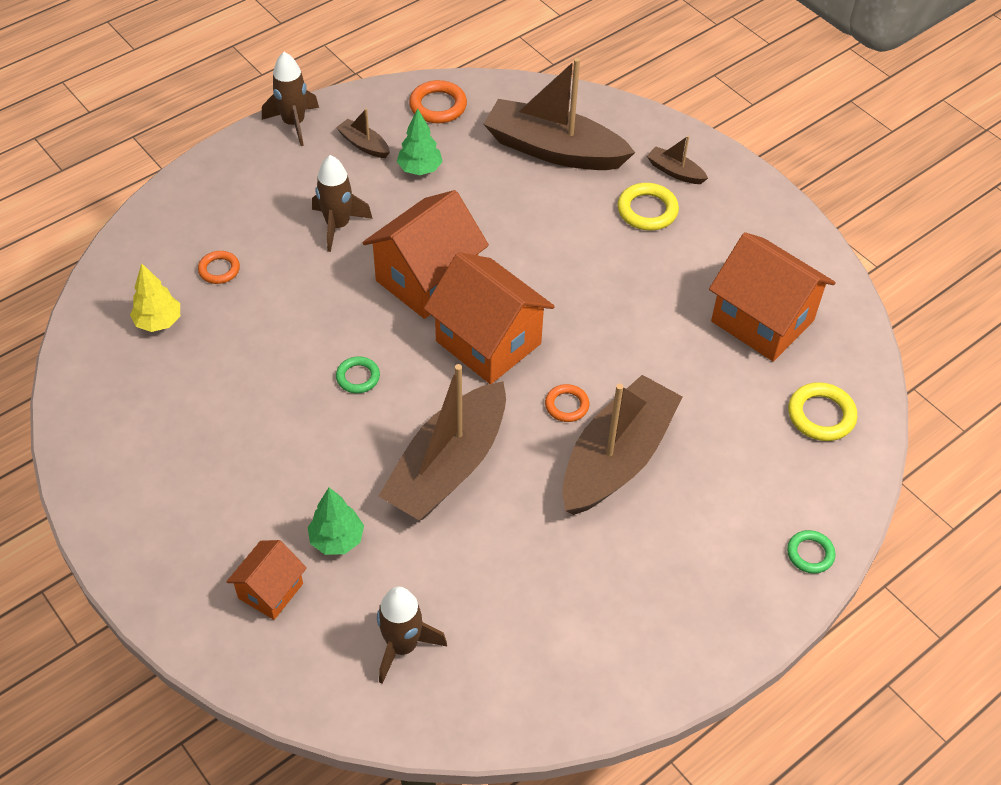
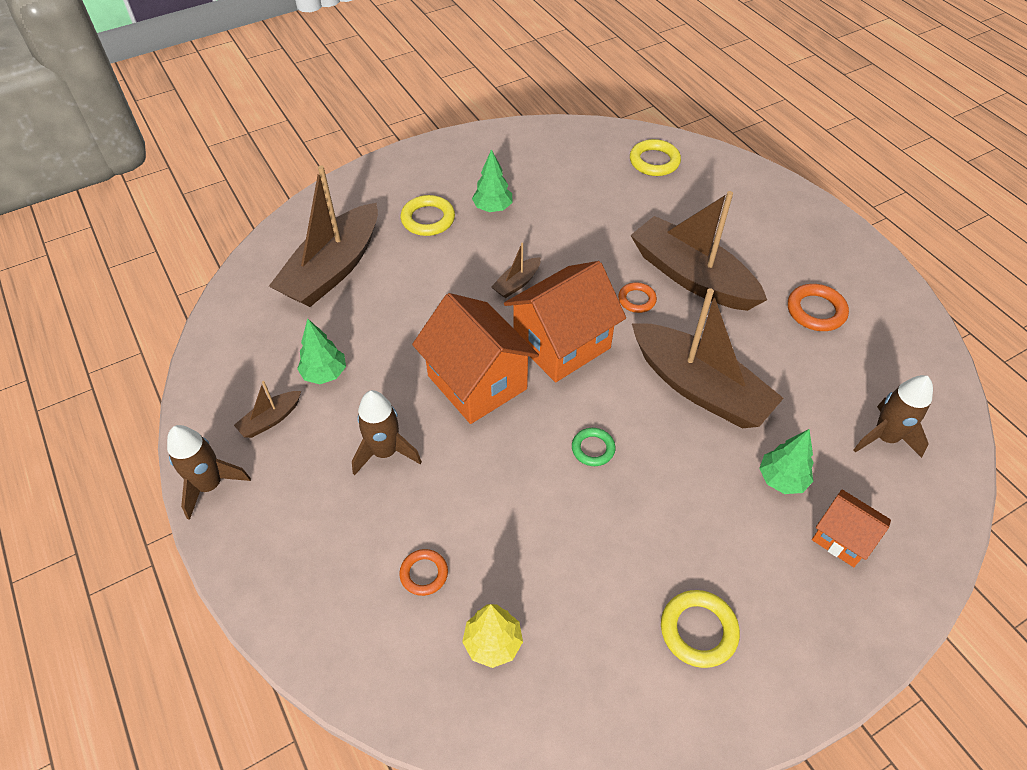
camera: 80 degrees left, 0 degrees up
orange ring [409,80,467,123] -> orange ring moved to [788,284,849,331]
brown boat [647,136,708,184] -> brown boat moved to [491,243,541,298]
orange house [709,232,836,362] -> none
green ring [787,530,835,573] -> none
none -> green tree [472,149,513,212]
none -> yellow ring [661,590,740,668]

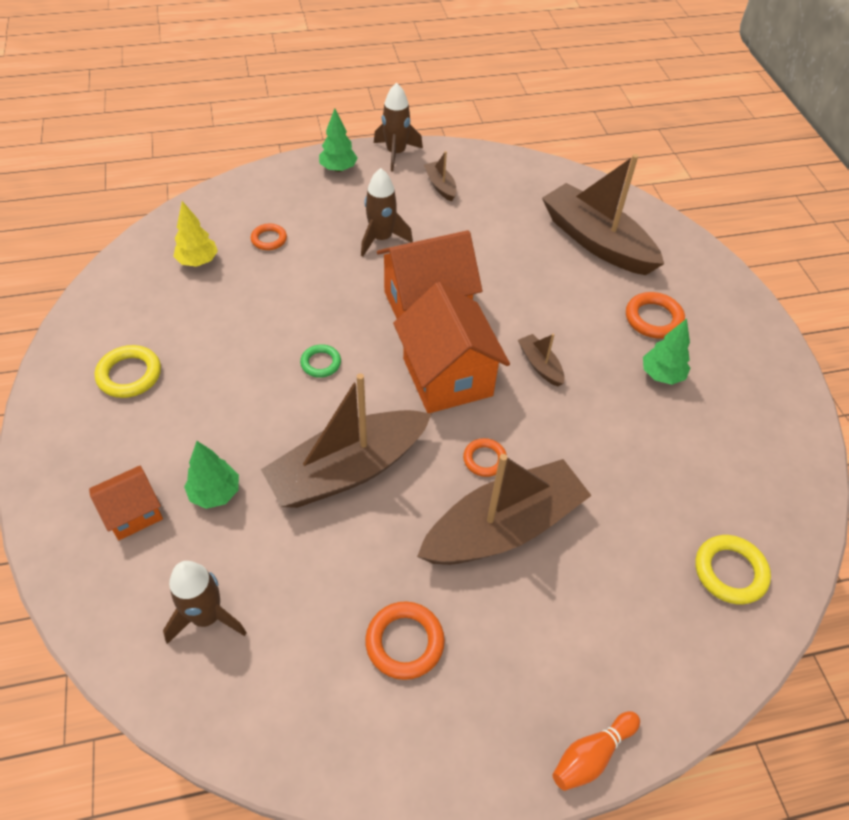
camera: 105 degrees right, 0 degrees up
green tree [297,319,346,384] -> green tree moved to [319,109,358,172]
yellow ring [401,195,455,236] -> orange ring [626,292,685,339]
none -> orange bowling pin [552,711,640,791]

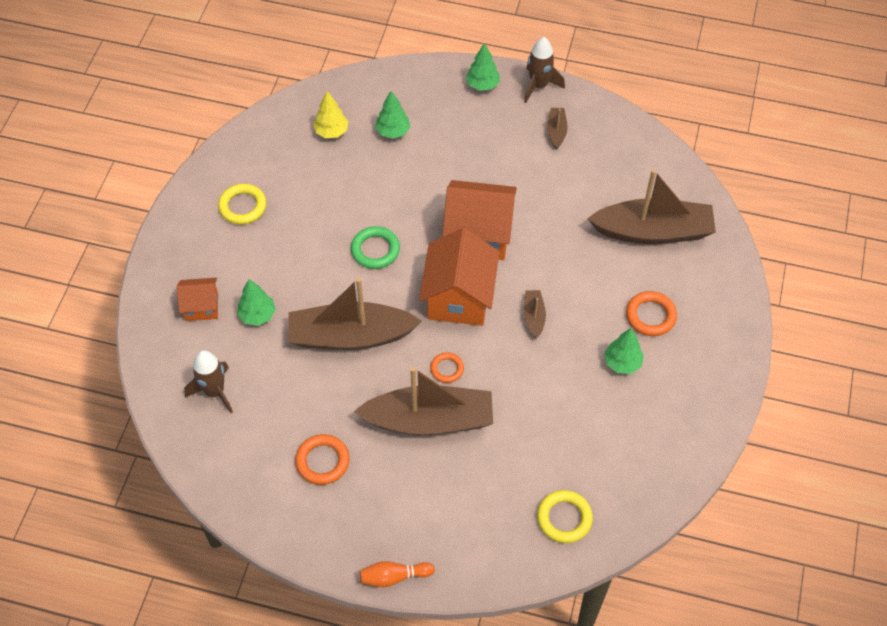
camera: 30 degrees right, 5 degrees up
orange ring [251,224,287,250] -> green tree [375,91,410,139]
green ring [300,344,341,378] -> green ring [351,226,400,269], size x1.54
brown rocket [361,168,413,256] -> none
brown boat [542,154,664,275] -> brown boat turned 105 degrees clockwise [587,169,716,244]

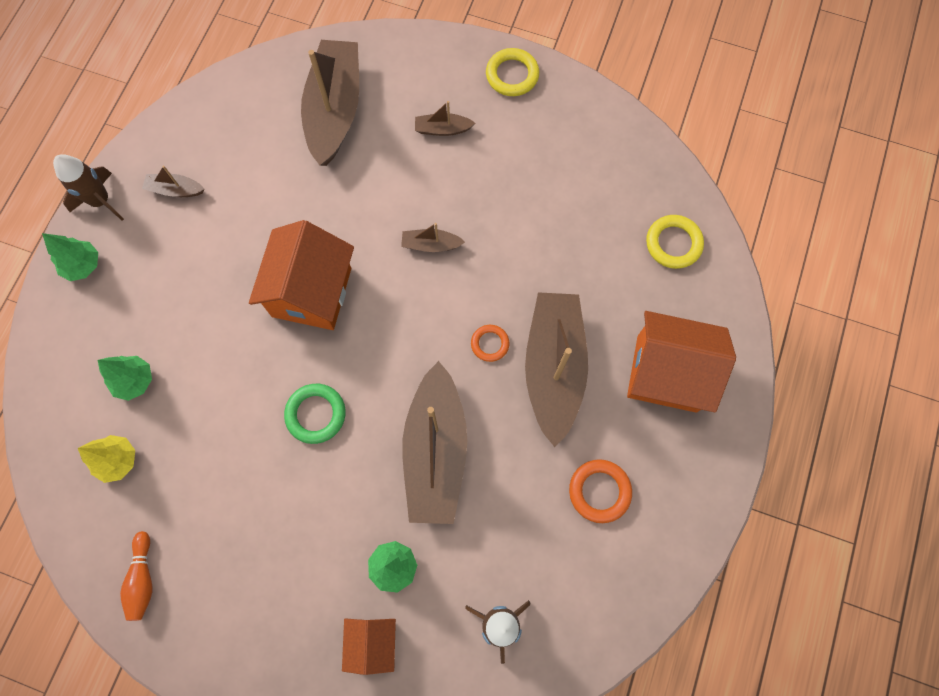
camera: 85 degrees left, 15 degrees up
yellow ring [218,184,267,225] -> yellow ring moved to [486,48,539,96]
orange bowling pin [360,561,435,587] -> orange bowling pin moved to [120,531,152,621]
orange house [419,228,499,326] -> orange house moved to [627,311,736,413]
green tree [604,328,644,374] -> none
orange ring [626,291,677,336] -> brown boat [415,101,475,136]

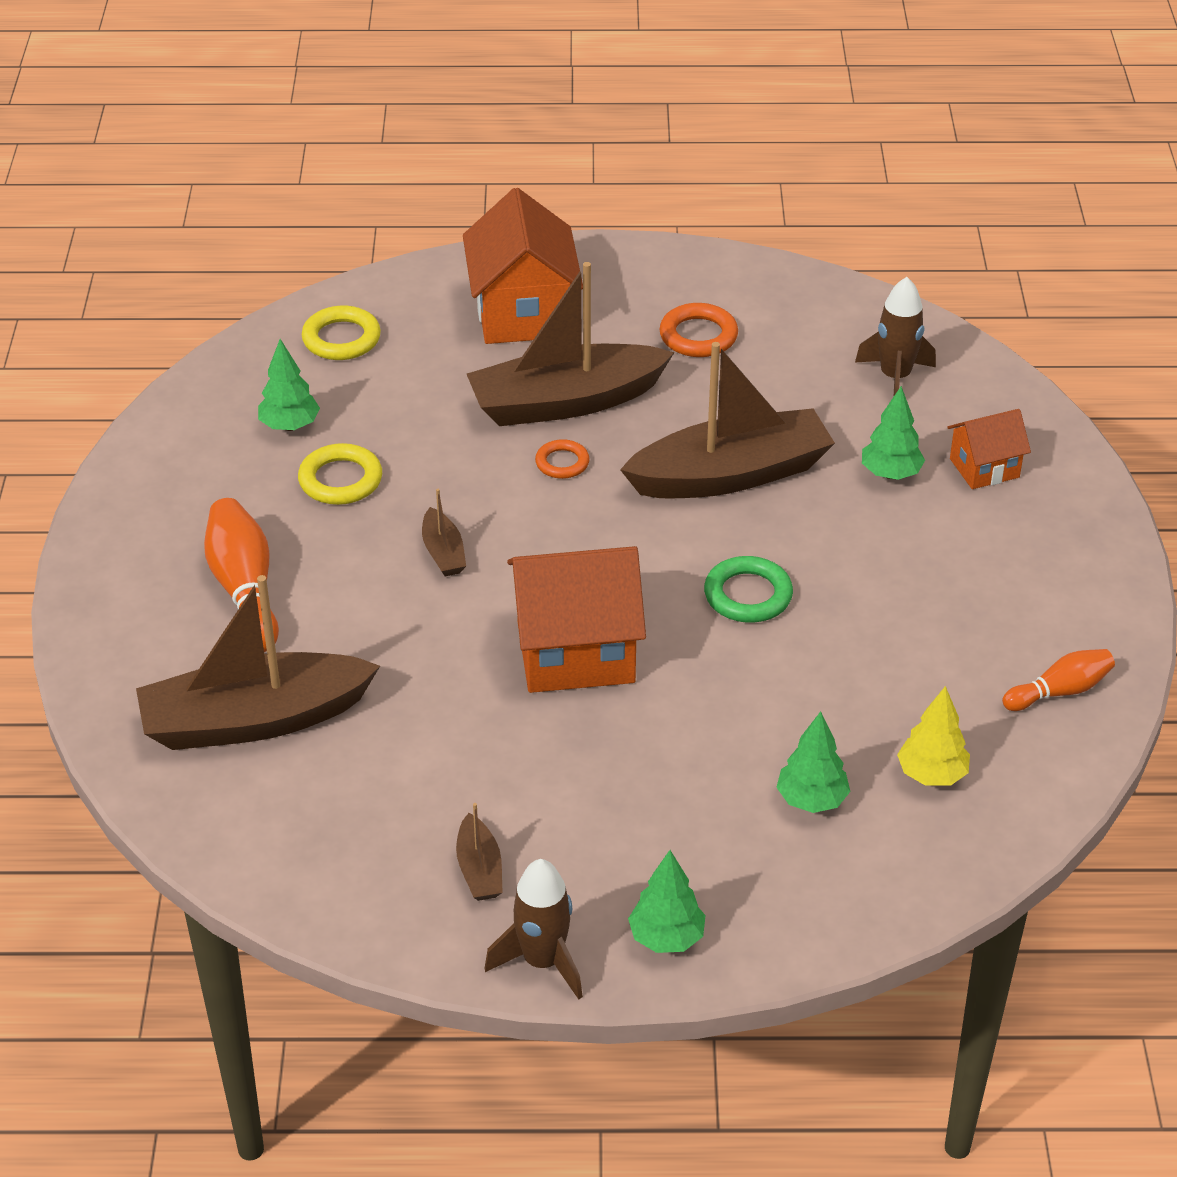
camera: 110 degrees left, 30 degrees down
brown boat [415,101,475,136] -> orange bowling pin [204,498,279,652]
yellow ring [486,48,539,96] -> yellow ring moved to [298,443,382,505]
none -> green tree [258,339,320,431]

